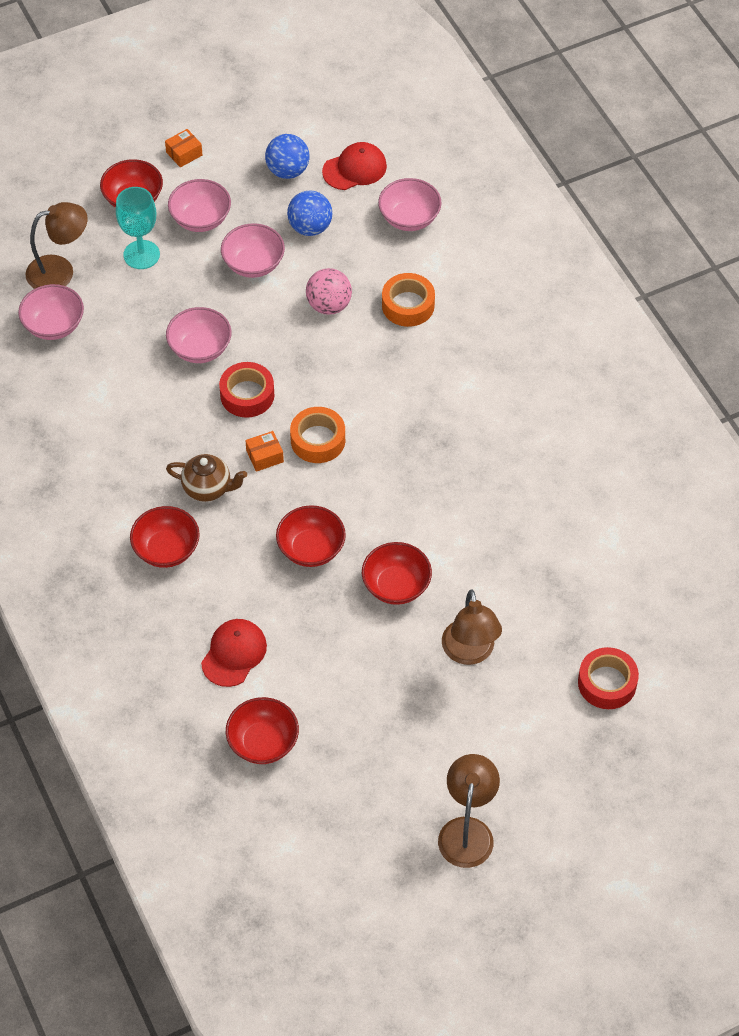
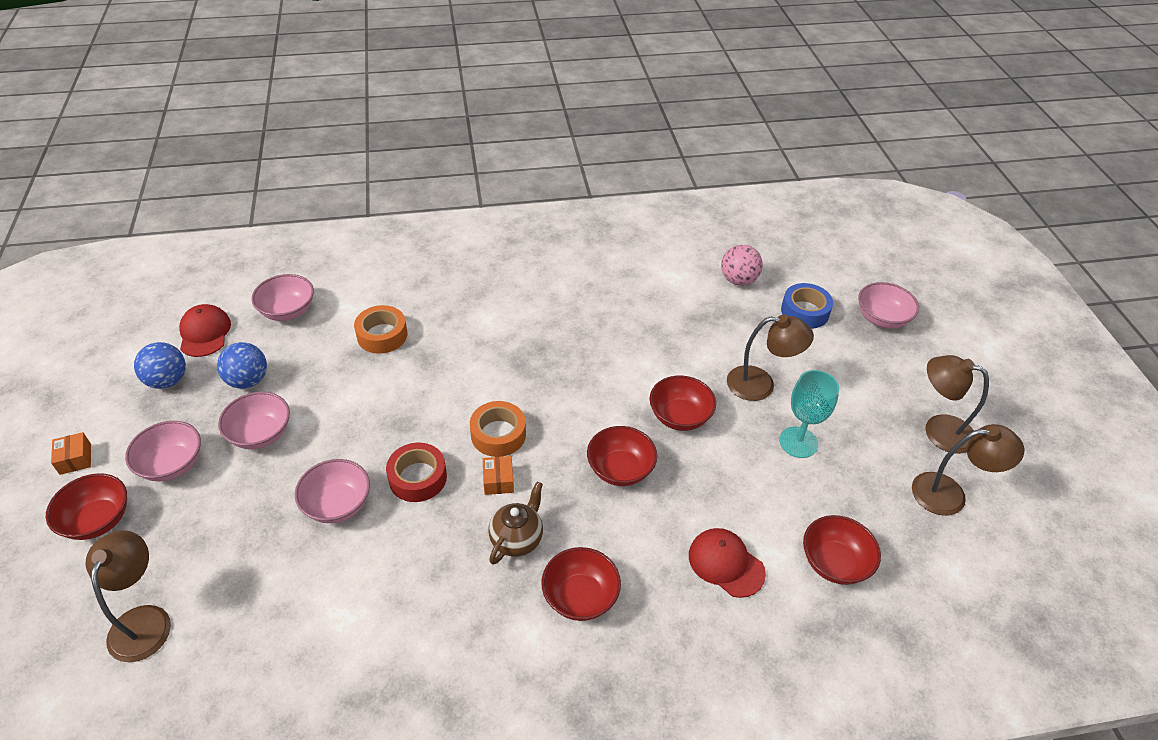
camera: 75 degrees left, 10 degrees down
pink bowl [18,284,84,340] -> pink bowl moved to [858,282,919,329]
turquoise goblet [116,187,160,269] -> turquoise goblet moved to [779,370,839,458]
pink ball [306,268,352,315] -> pink ball moved to [721,245,763,286]
red tape [578,647,639,709] -> blue tape [781,283,833,329]
none -> brown lamp [912,424,1024,516]

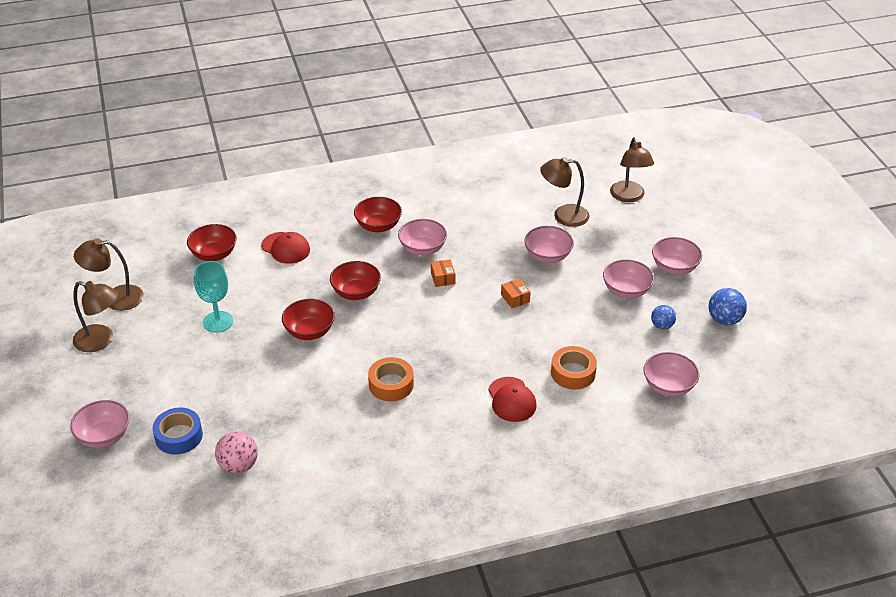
camera: 175 degrees right, 5 degrees down
red bowl [46,473,127,540] -> none
orange box [51,432,91,475] -> orange box moved to [501,278,531,308]
red cap [179,304,231,357] -> red cap moved to [488,377,537,422]
blue ball [217,342,267,389] -> blue ball [651,305,676,330], size x0.66
red tape [386,443,447,502] -> none
orange tape [470,401,526,457] -> orange tape moved to [368,357,414,401]
brown teapot [488,482,543,565] -> pink bowl [398,219,447,256]
brown lamp [727,315,814,401] -> brown lamp moved to [540,157,590,227]

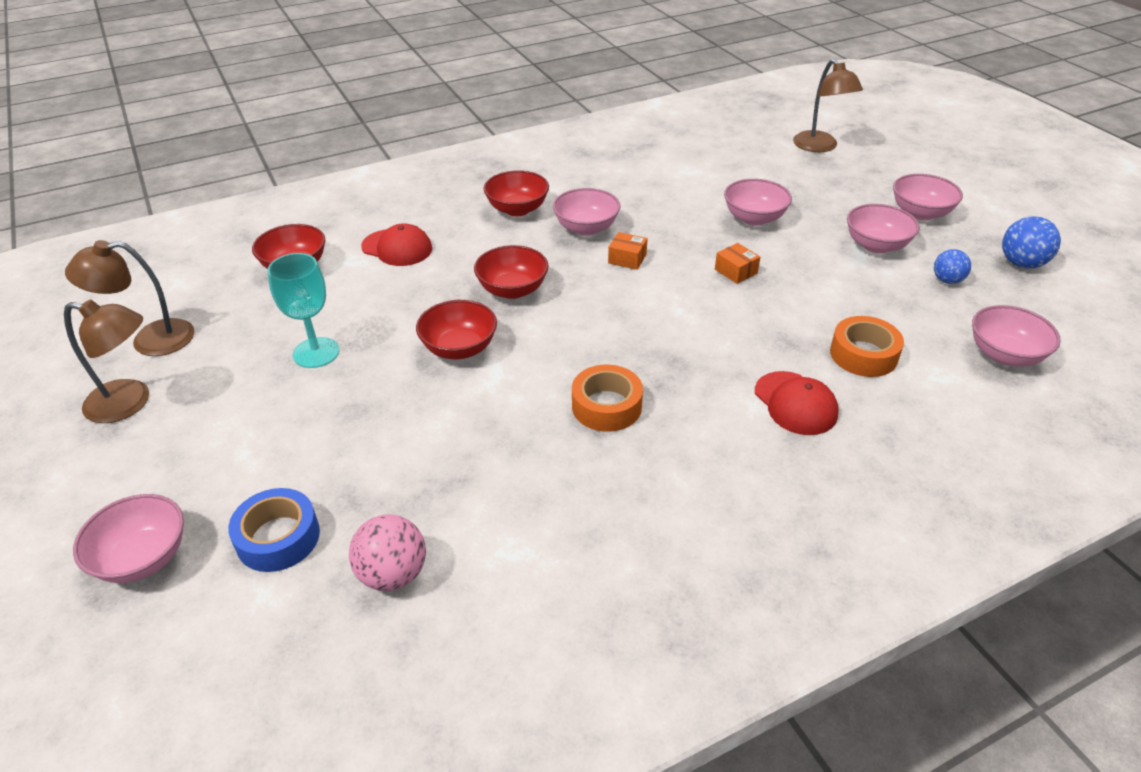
camera: 10 degrees left, 0 degrees up
orange box [431,259,456,287] -> orange box turned 45 degrees counterclockwise [608,232,648,270]
brown lamp [540,157,590,227] -> none

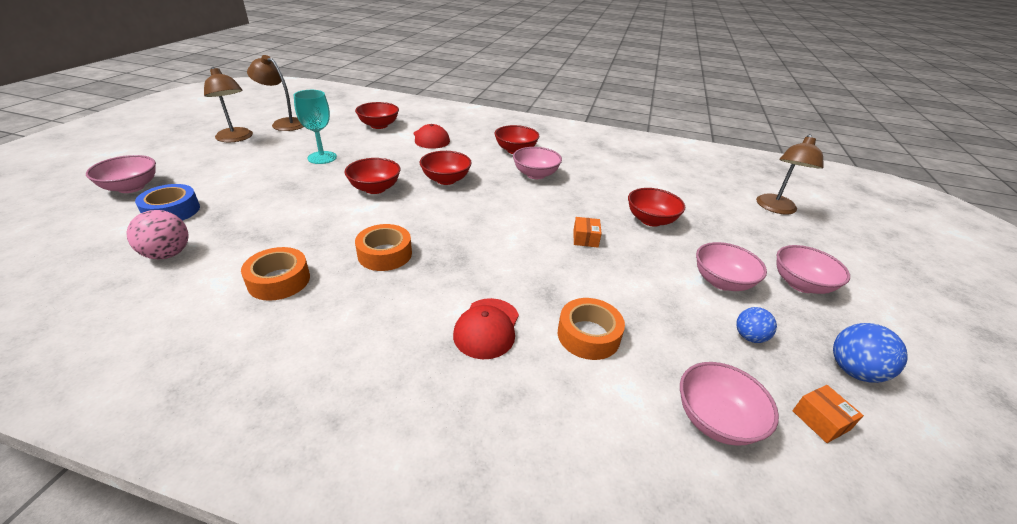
camera: 40 degrees right, 5 degrees down
orange box [608,232,648,270] -> orange box moved to [792,385,864,443]
pink bowl [724,179,792,226] -> red bowl [628,188,685,227]
none -> orange tape [241,247,310,301]

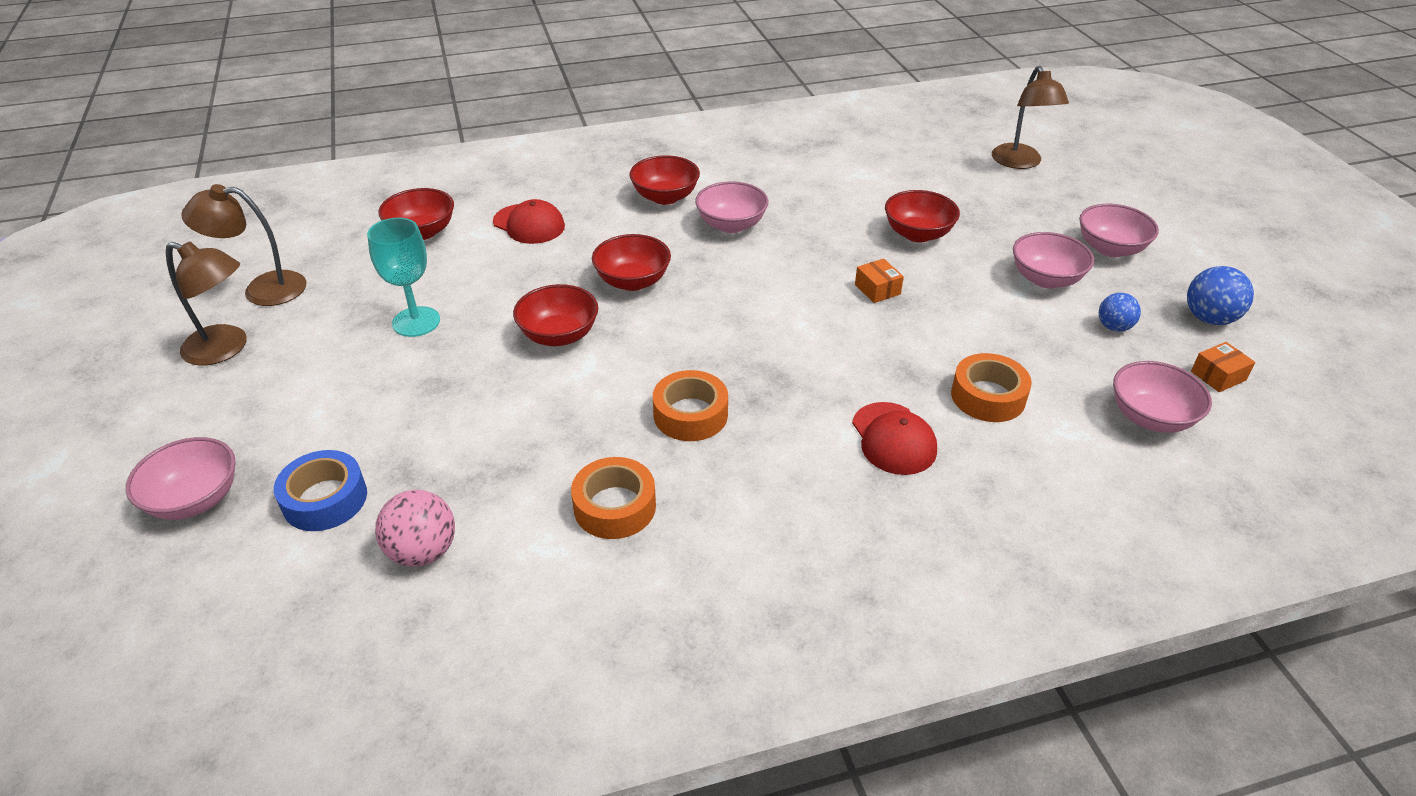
camera: 30 degrees left, 5 degrees up
orange box [792,385,864,443] -> orange box turned 60 degrees counterclockwise [1191,342,1255,392]

